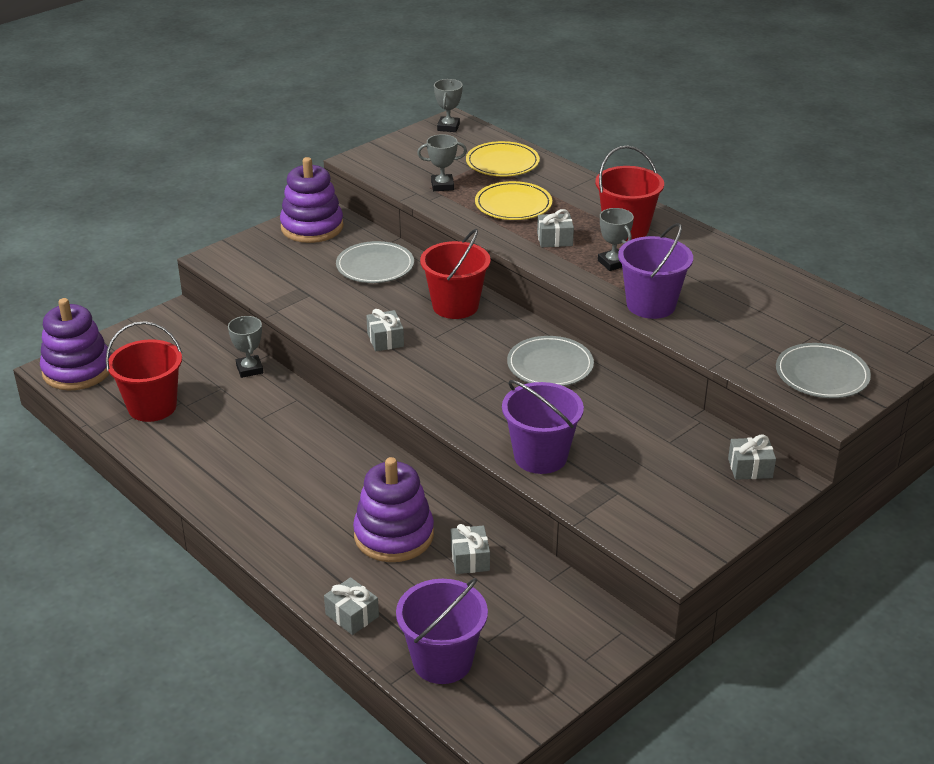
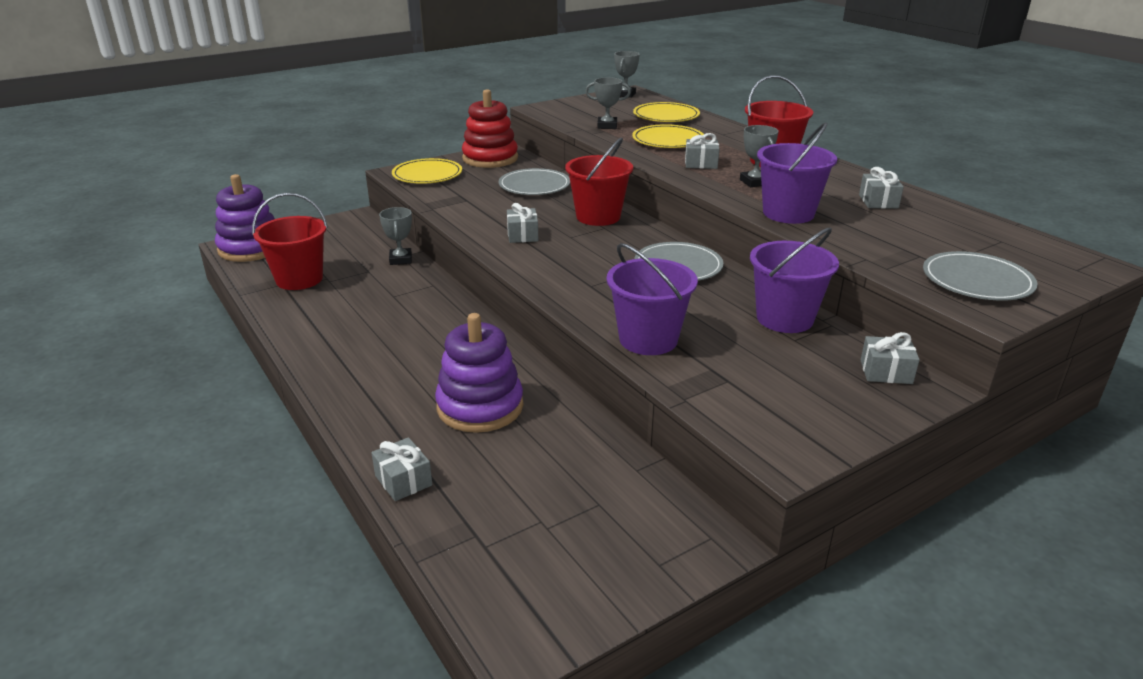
camera: 10 degrees right, 5 degrees down
purple stacking toy [280,157,344,243] -> red stacking toy [462,89,518,168]
purple bucket [396,578,488,684] -> purple bucket moved to [750,228,839,333]
grey gift [450,524,490,574] -> grey gift moved to [859,167,904,209]
none -> yellow plate [392,158,462,184]

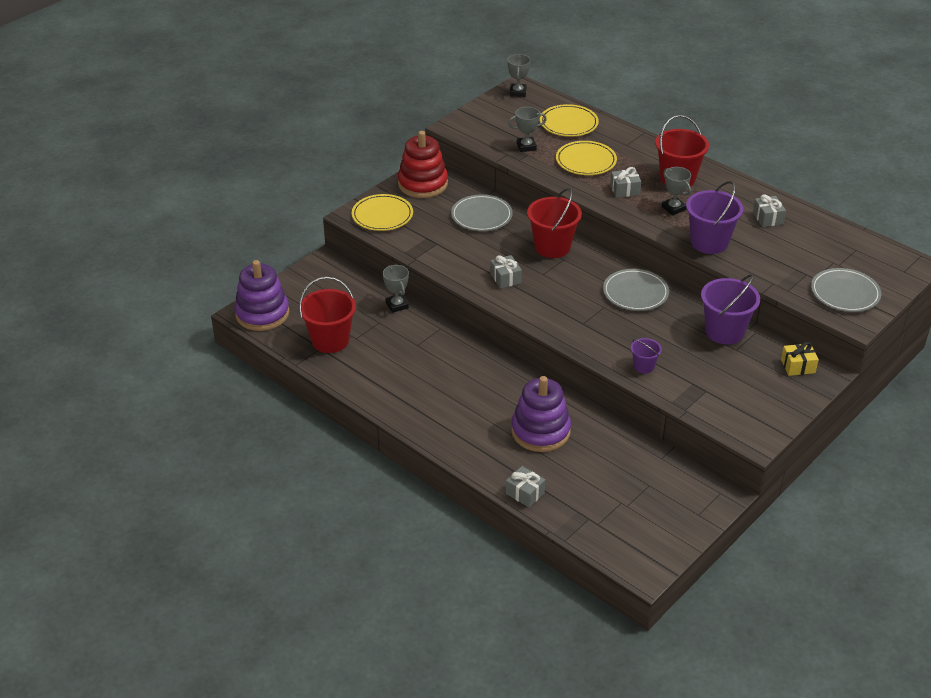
camera: 15 degrees left, 10 degrees up
purple bucket [606,243,698,355] -> purple bucket [631,338,662,373], size x0.52
grey gift [861,332,920,384] -> yellow gift [781,342,819,376]

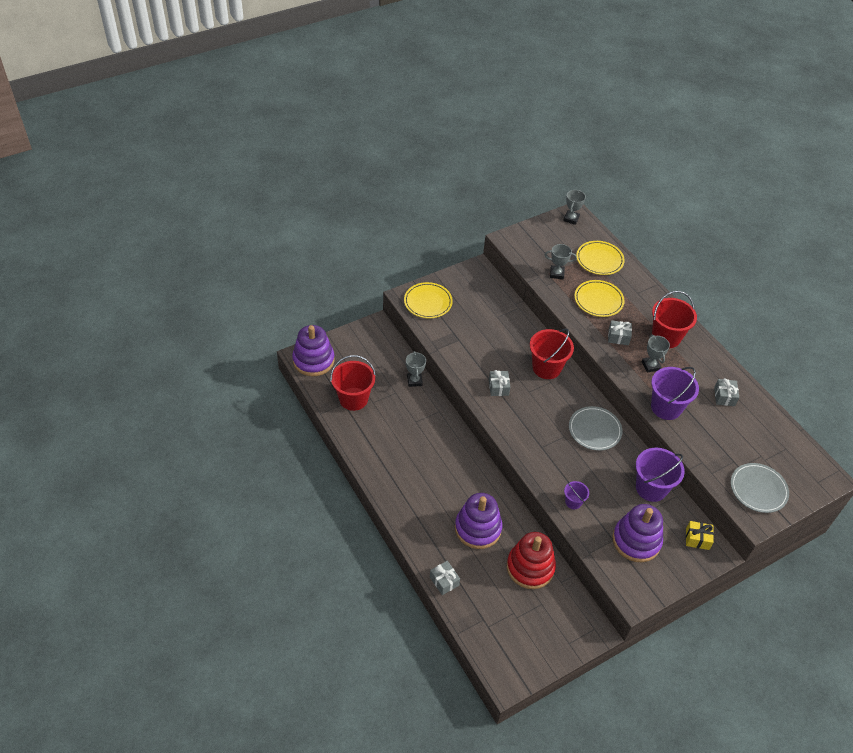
camera: 15 degrees right, 10 degrees up
red stacking toy [398,131,448,198] -> red stacking toy moved to [507,532,556,589]
grey plate [451,194,513,231] -> none
none -> purple stacking toy [612,504,663,562]

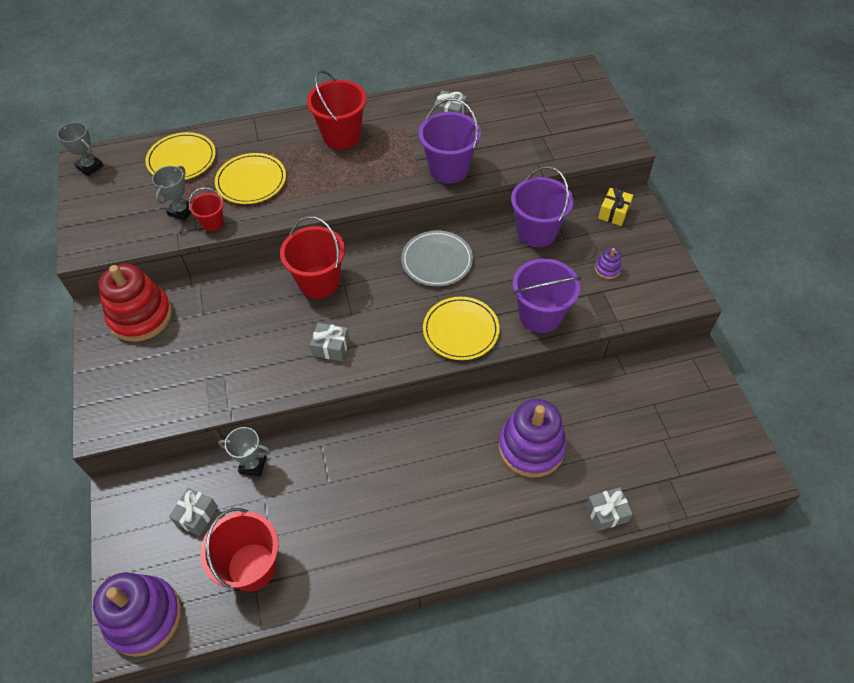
camera: 70 degrees left, 5 degrees up
yellow plate [404,282,453,318] -> yellow plate moved to [423,297,500,360]
red stacking toy [507,532,556,589] -> red stacking toy moved to [98,264,172,342]
purple bucket [564,481,589,509] -> purple bucket [513,259,581,333], size x1.93
grey gift [608,320,632,345] -> grey gift moved to [169,488,218,536]
purple stacking toy [612,504,663,562] -> purple stacking toy [595,248,622,279], size x0.42
grey trophy [642,335,670,373] -> none
grey plate [731,463,789,513] -> none
none -> red bucket [189,187,224,231]

